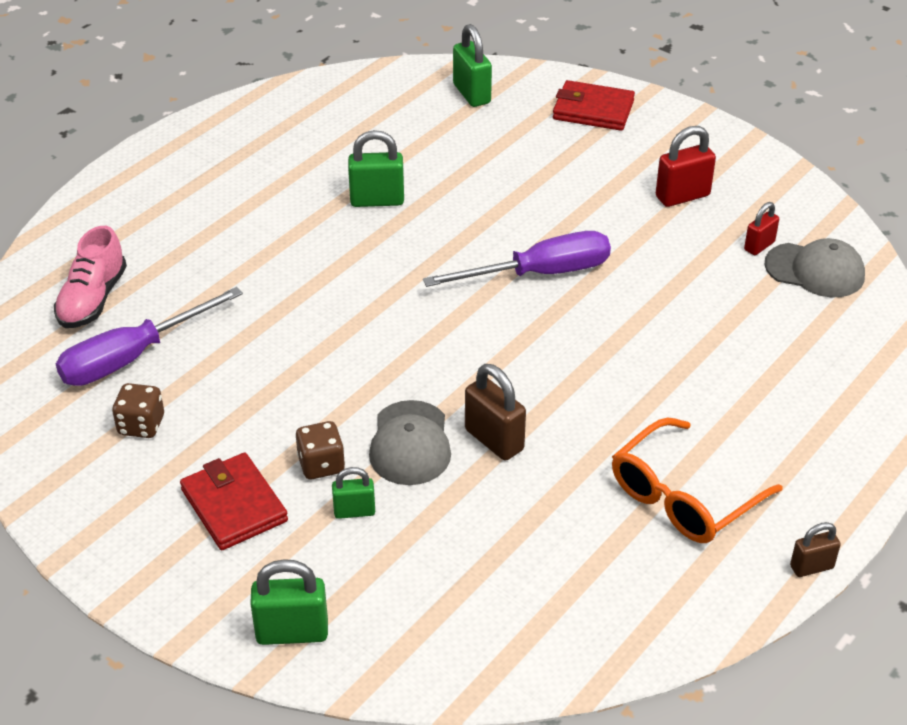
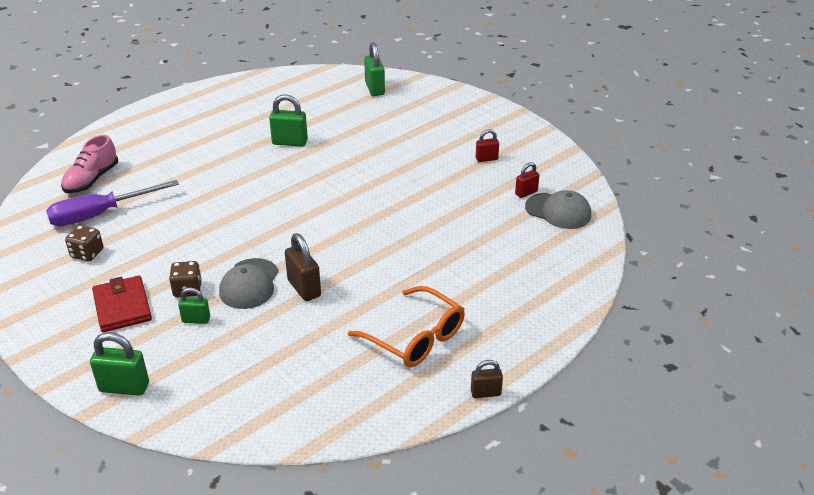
camera: 10 degrees right, 5 degrees down
purple screwdriver [423,231,611,287] -> none
red wallet [553,80,635,131] -> none
orange glasses [612,418,782,543] -> orange glasses turned 105 degrees counterclockwise [348,286,465,367]
red padlock [656,126,716,207] -> red padlock [476,129,499,162], size x0.62

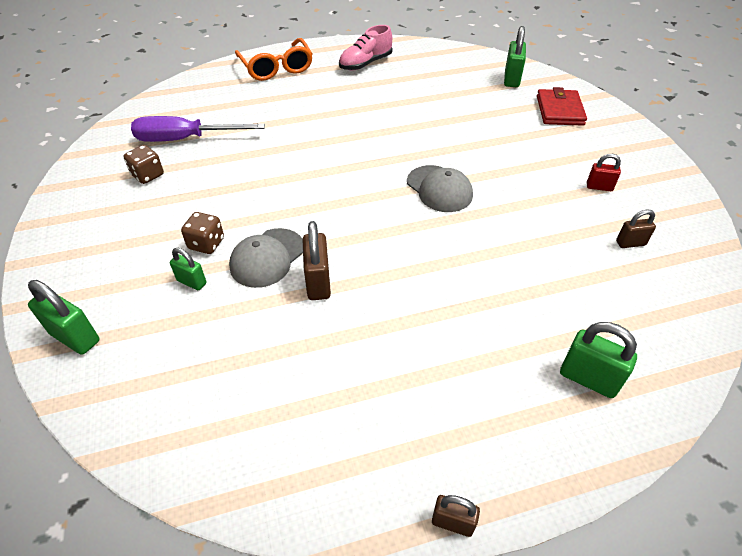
camera: 25 degrees right, 10 degrees up
pink shoe [61,135,118,193] -> pink shoe moved to [339,25,392,70]
red wallet [92,275,152,332] -> red wallet moved to [537,87,587,126]
green padlock [269,94,308,147] -> green padlock moved to [560,322,637,398]
orange glasses [348,286,465,367] -> orange glasses moved to [235,38,313,81]
red padlock [515,162,540,198] -> brown padlock [616,210,656,248]
grey cap [525,190,591,229] -> grey cap moved to [407,165,473,212]

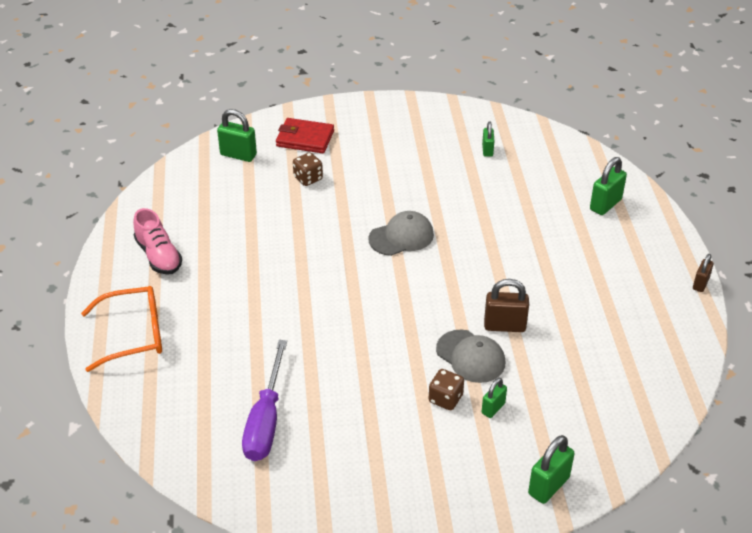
camera: 80 degrees left, 5 degrees down
brown dice [124,145,164,184] -> brown dice moved to [293,152,323,186]
red padlock [587,154,621,191] -> none
brown padlock [616,210,656,248] -> green padlock [482,121,494,157]

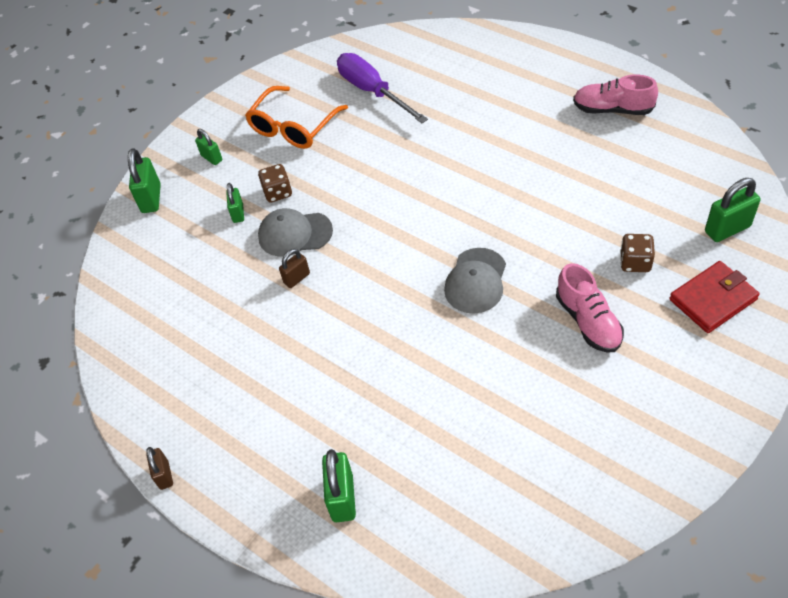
camera: 140 degrees right, 10 degrees up
orange glasses [81,286,162,372] -> orange glasses moved to [245,86,348,149]
green padlock [482,121,494,157] -> green padlock moved to [195,129,222,165]
brown padlock [484,279,529,332] -> brown padlock [279,249,310,288], size x0.62
none -> pink shoe [556,263,624,353]

